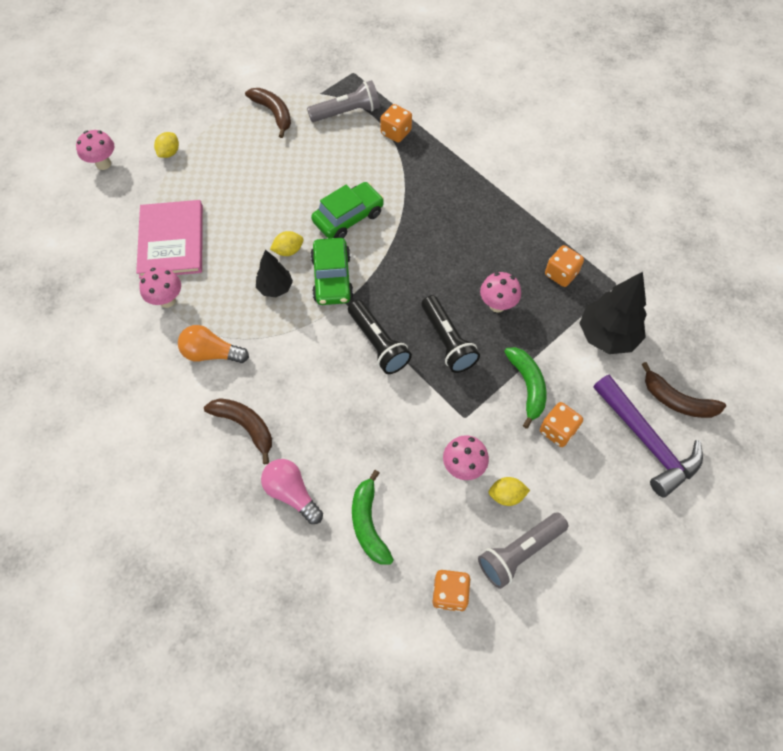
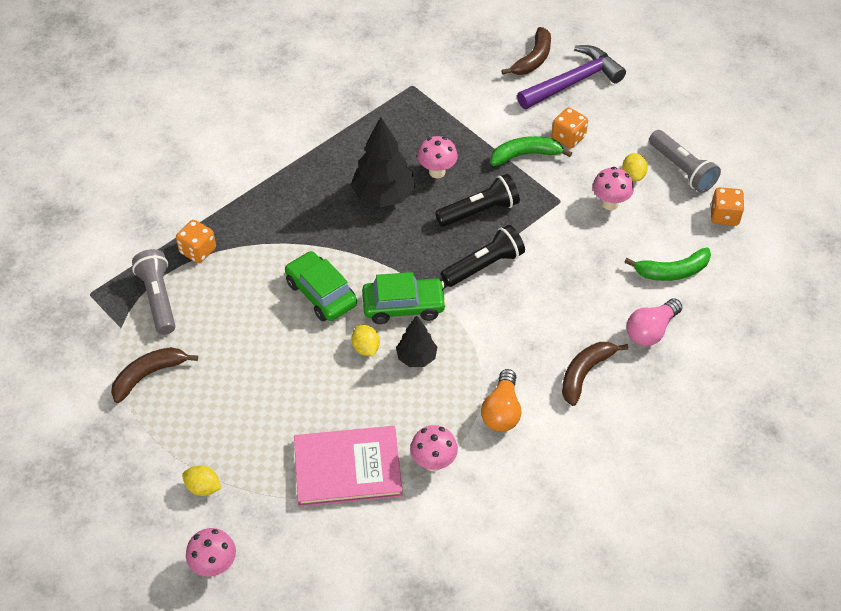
camera: 90 degrees left, 10 degrees down
orange dice [545,245,584,287] -> none
black tree [579,272,647,354] -> black tree moved to [351,117,415,207]

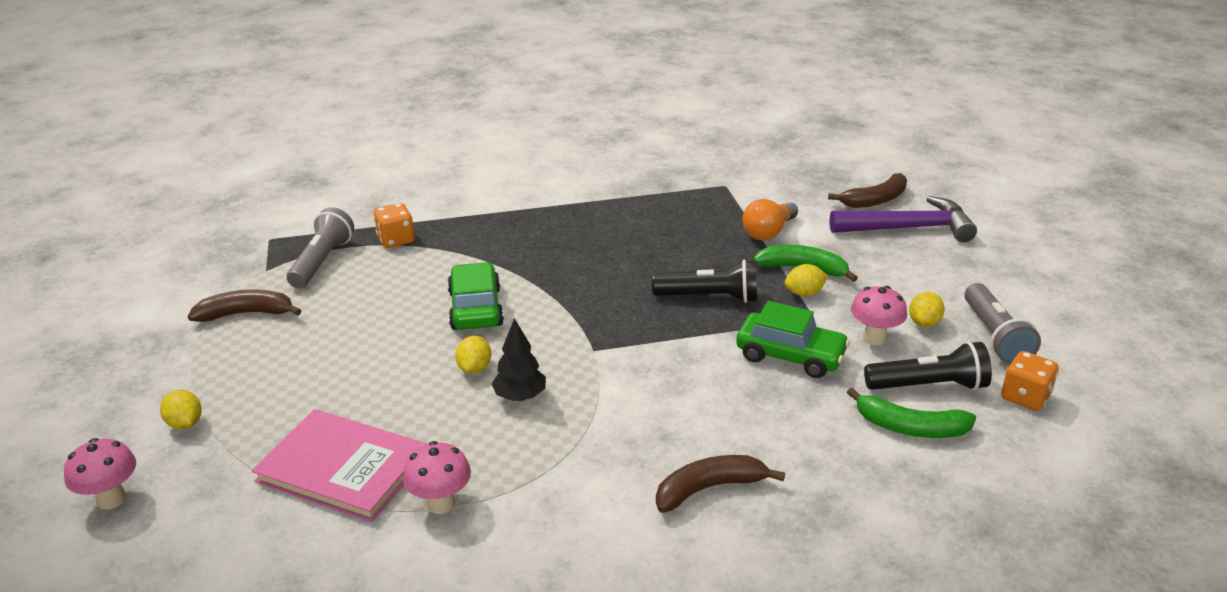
camera: 30 degrees right, 20 degrees down
black tree [351,117,415,207] -> none
green car [362,272,447,324] -> green car moved to [736,301,850,378]
pink mushroom [417,136,458,178] -> none
black flashlight [441,225,525,287] -> black flashlight moved to [864,341,992,390]
orange light bulb [481,369,521,432] -> orange light bulb moved to [742,199,798,240]
orange dice [552,107,588,148] -> none
pink light bulb [627,298,682,346] -> none
none -> yellow lemon [785,264,828,296]

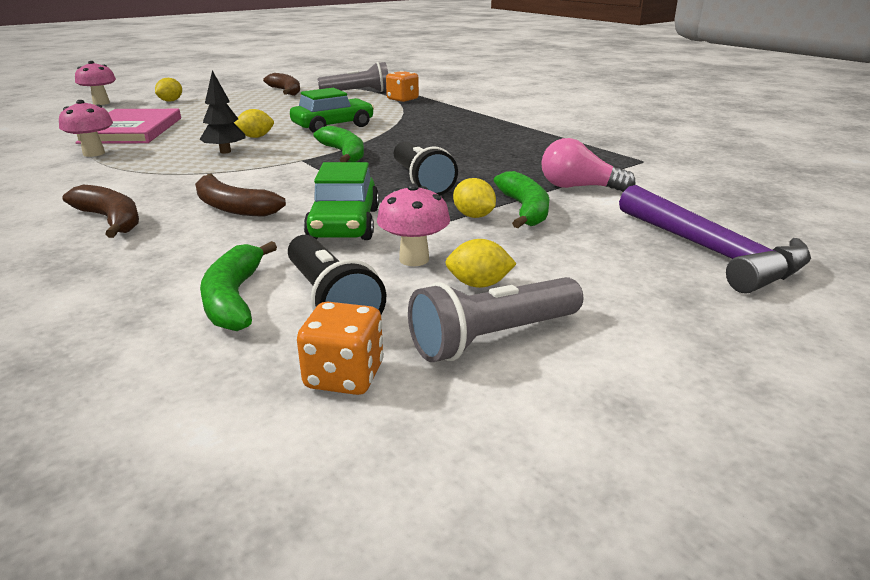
camera: 65 degrees right, 5 degrees down
orange light bulb [742,199,798,240] -> pink light bulb [541,138,635,192]
brown banana [828,173,907,208] -> brown banana moved to [195,174,286,217]
none -> green banana [313,126,364,162]

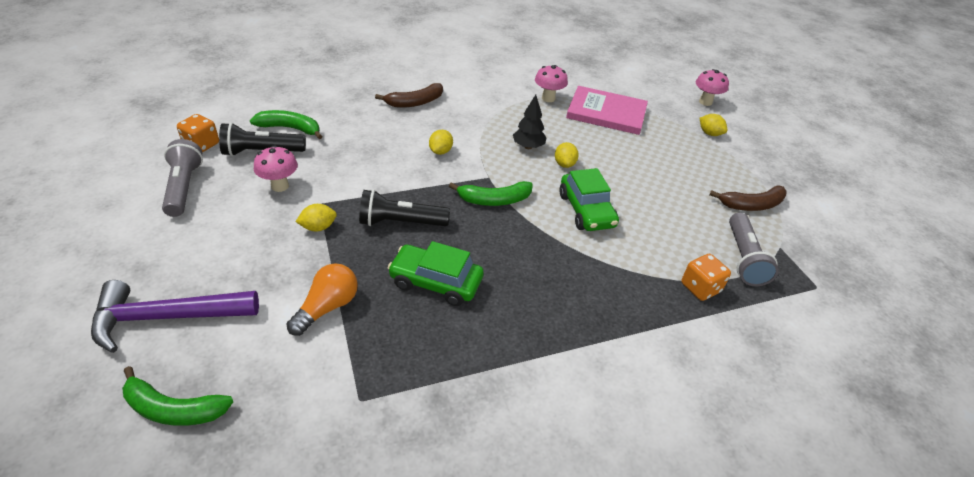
camera: 105 degrees right, 15 degrees up
brown banana [195,174,286,217] -> none
green car [304,162,379,240] -> green car moved to [388,241,484,306]
yellow lemon [445,239,517,288] -> yellow lemon moved to [429,130,453,155]
green banana [494,171,549,228] -> green banana moved to [122,366,233,426]
pink light bulb [541,138,635,192] -> orange light bulb [287,263,358,336]

